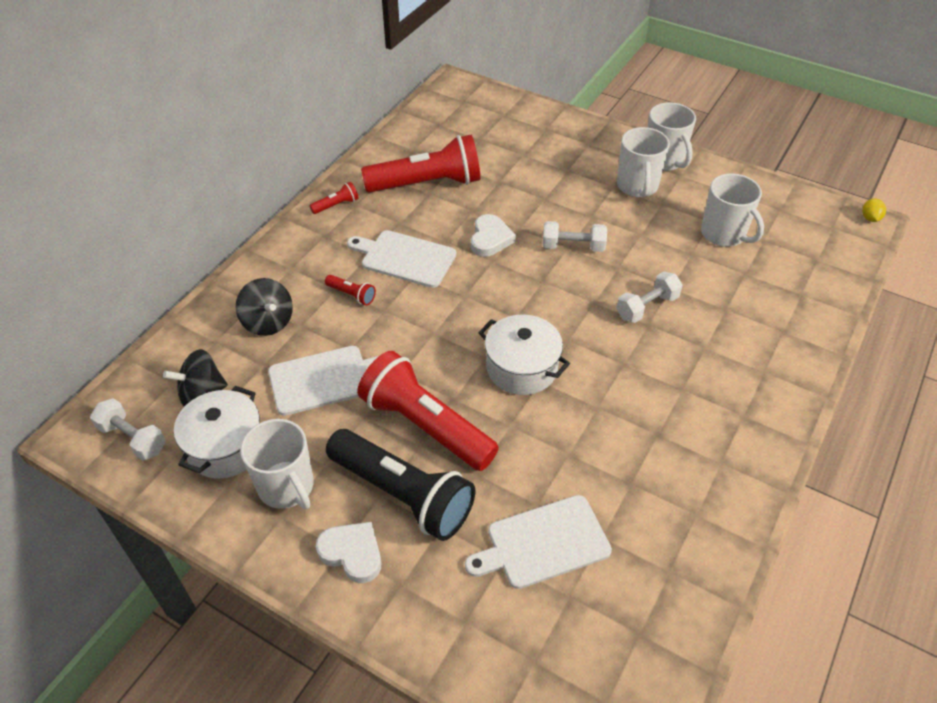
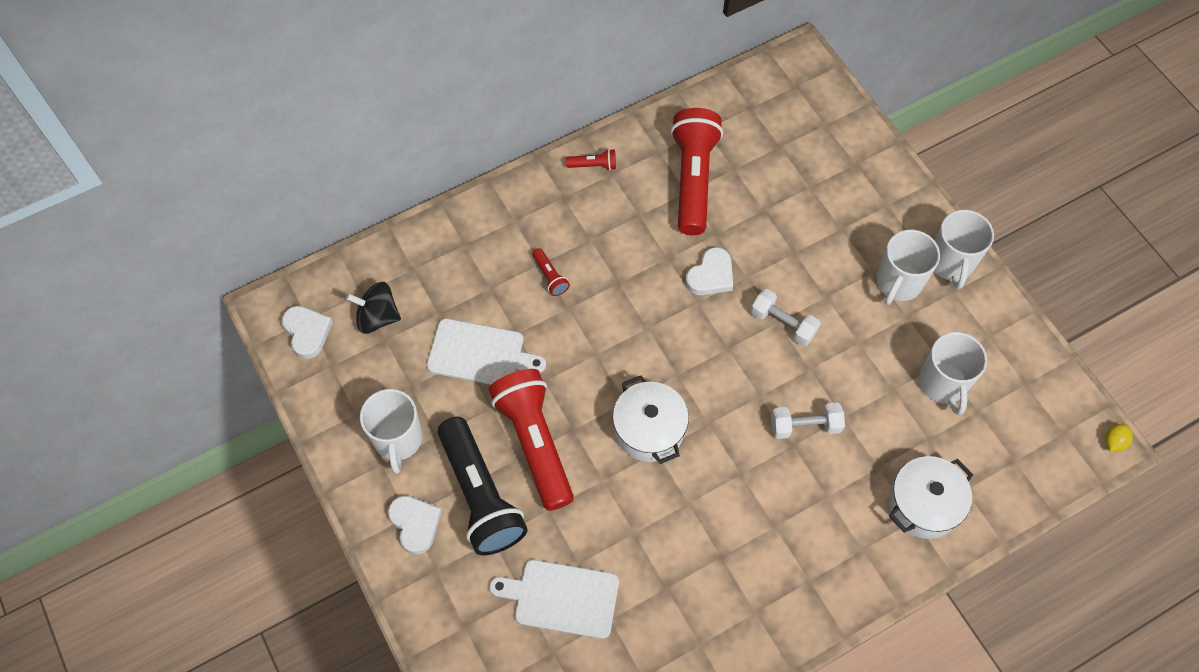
camera: 30 degrees right, 15 degrees up
white dumbbell [90,398,166,461] -> white heart [282,306,333,359]
white pot [174,386,260,479] -> white pot moved to [888,456,973,539]
black spinning top [236,278,293,336] -> none
white cutting board [347,230,456,288] -> none
red flashlight [361,135,480,192] -> red flashlight turned 105 degrees counterclockwise [671,108,723,235]

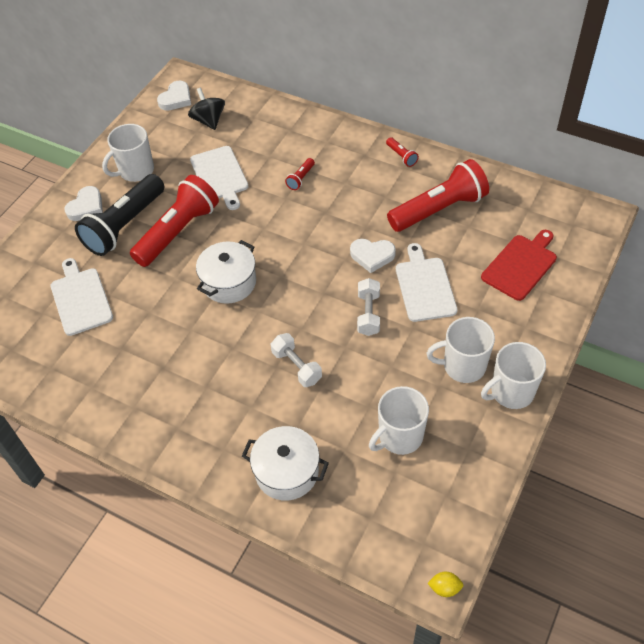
camera: 60 degrees right, 10 degrees down
none -> white cutting board [396,243,458,322]
none -> red cutting board [481,230,557,301]

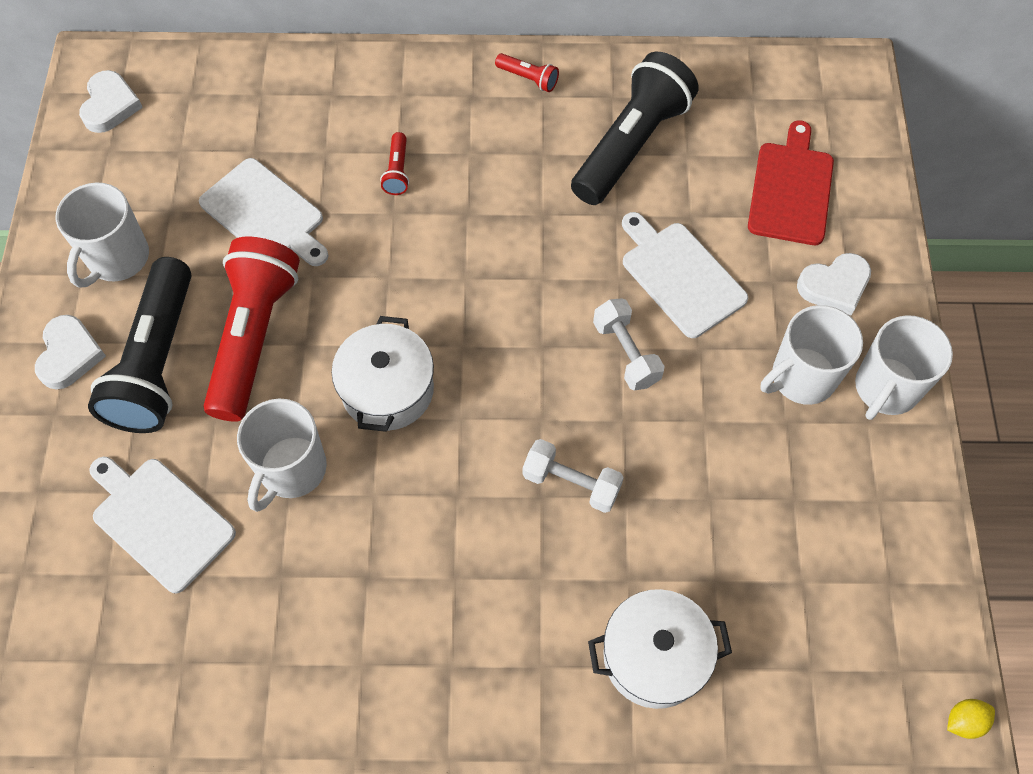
camera: 30 degrees left, 10 degrees up
black spinning top [188,88,225,130] -> none
white heart [350,239,396,273] -> white heart moved to [797,253,871,315]
white mug [369,386,429,455] -> white mug moved to [237,399,327,512]
red flashlight [387,159,489,232] -> black flashlight [571,52,699,205]

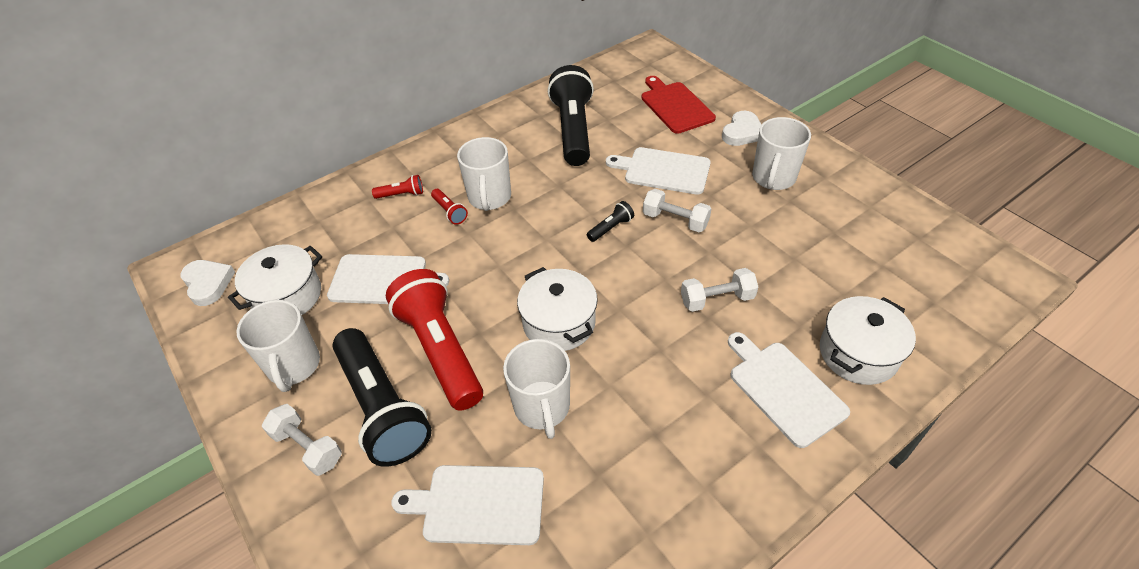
camera: 35 degrees left, 15 degrees down
white heart [35,315,106,389] -> white dumbbell [262,404,342,476]
red flashlight [495,53,559,92] -> red flashlight moved to [372,175,423,199]
white mug [855,315,953,420] -> white mug moved to [457,137,511,211]
yellow lemon [947,699,995,739] -> none
none -> white pot [228,244,322,315]
none -> black flashlight [587,201,634,242]
none -> white cutting board [728,332,850,448]

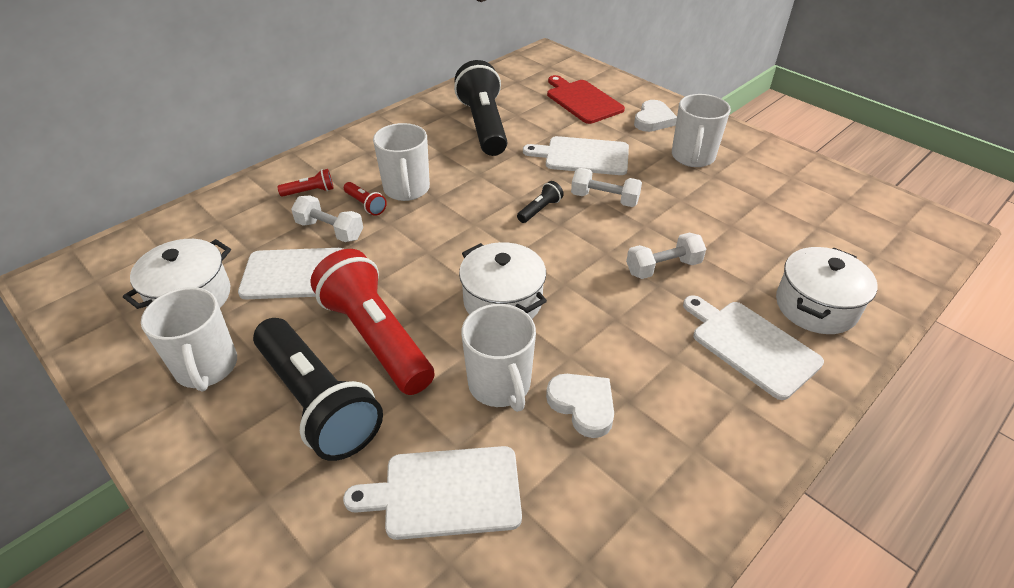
camera: 10 degrees left, 5 degrees down
white heart [181,260,235,306] -> white heart moved to [546,374,614,438]
white dumbbell [262,404,342,476] -> white dumbbell moved to [291,196,363,242]

